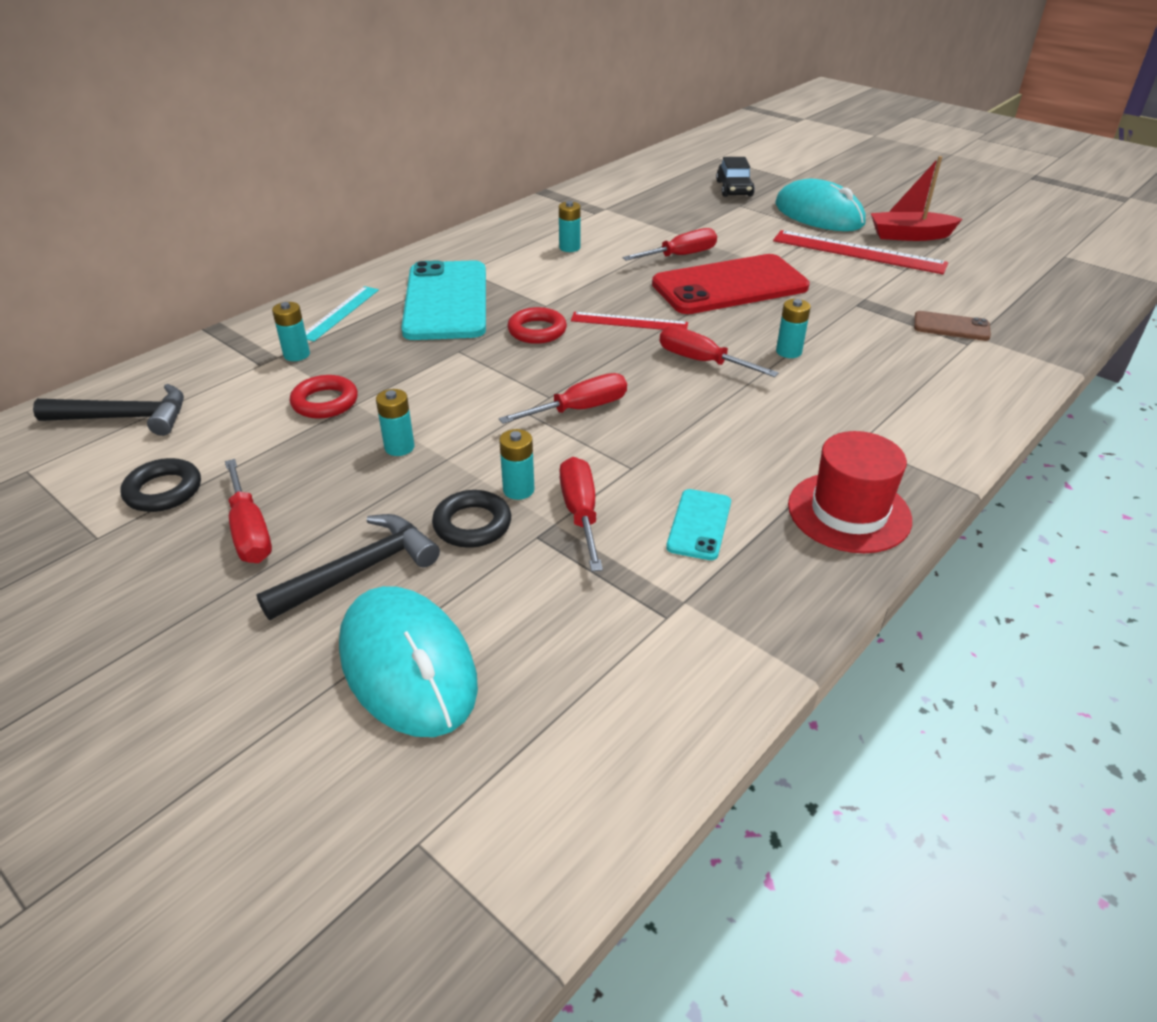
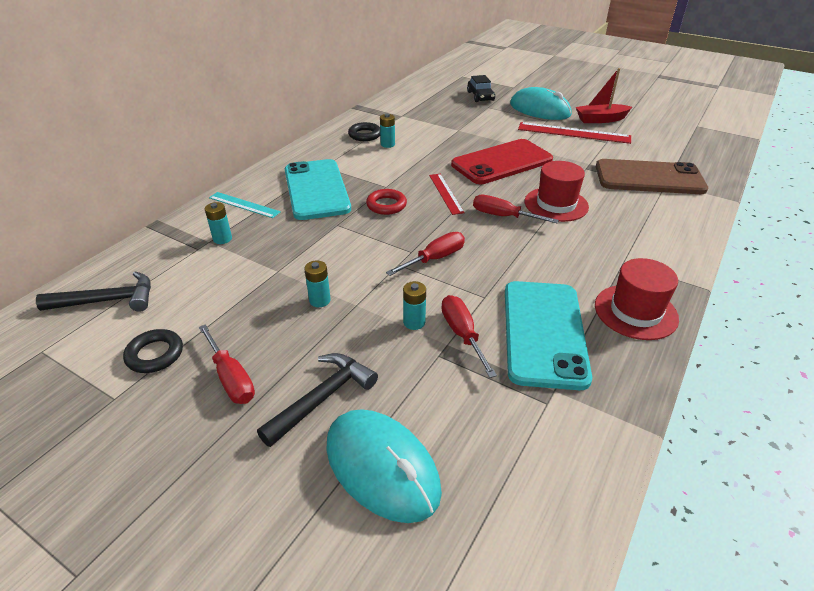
camera: 10 degrees left, 0 degrees up
red ring [290,375,358,419] -> none
turquoise ruler [305,286,379,341] -> turquoise ruler turned 75 degrees counterclockwise [209,192,281,218]
black ring [432,490,511,548] -> black ring moved to [348,122,380,141]
red ruler [571,312,688,330] -> red ruler turned 75 degrees clockwise [429,174,465,215]
red screwdriver [622,228,717,261] -> none
turquoise phone [666,489,731,560] -> turquoise phone [505,281,592,390], size x2.18
turquoise battery [776,299,811,358] -> red hat [525,161,589,222]
brown phone [914,311,991,341] -> brown phone [596,159,708,194], size x2.18

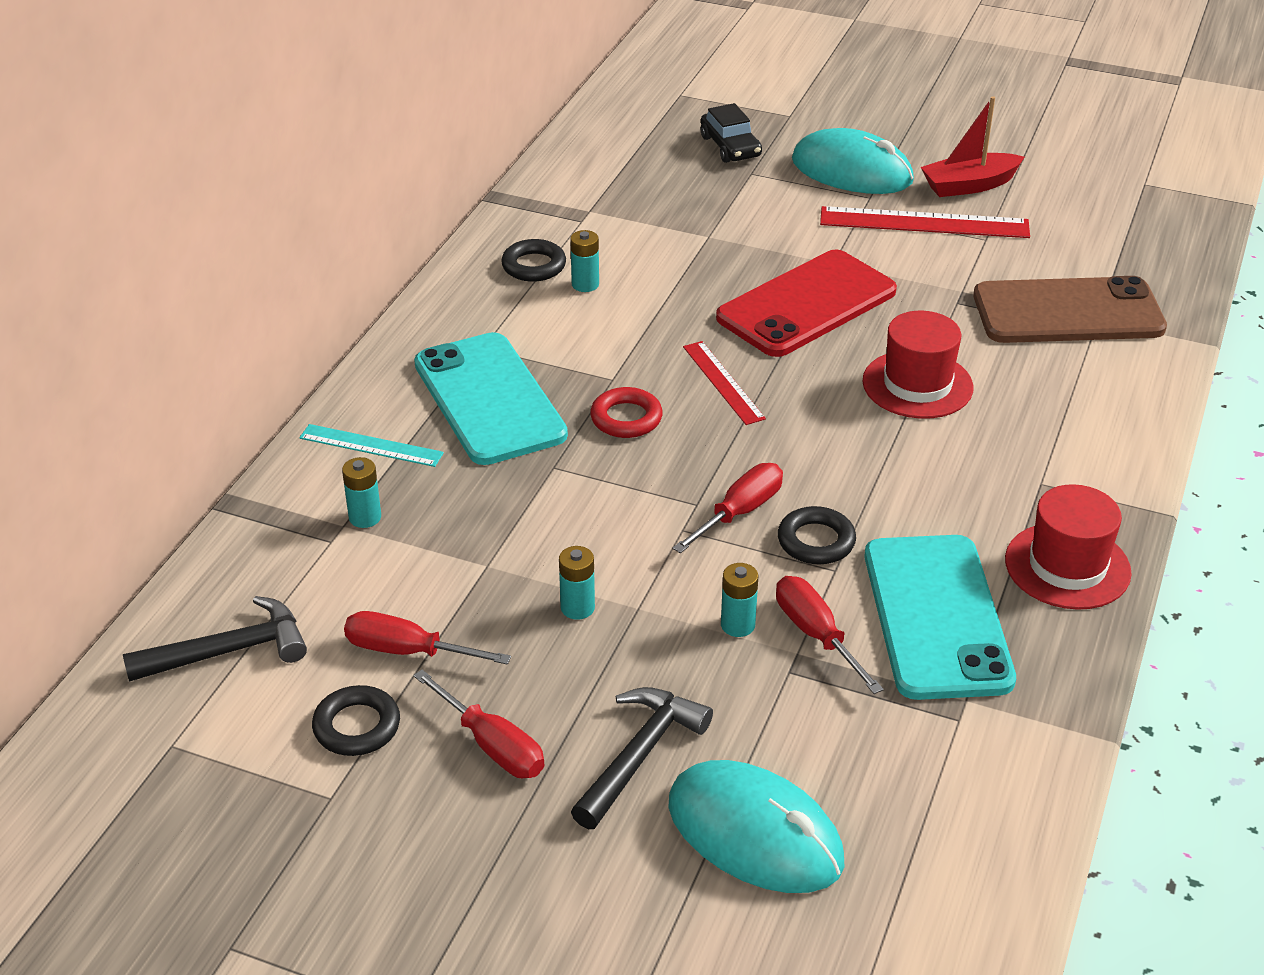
camera: 10 degrees left, 0 degrees up
red screwdriver [473,195,559,223] -> red screwdriver moved to [344,611,511,665]
none -> black ring [778,506,856,564]

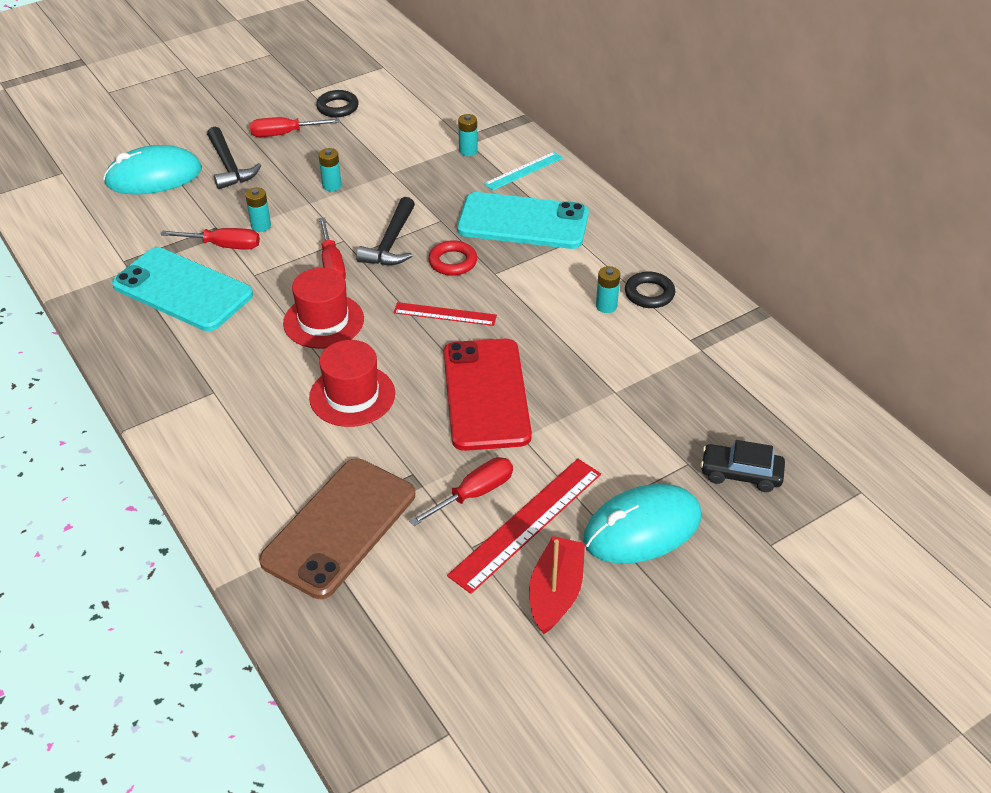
camera: 125 degrees right, 5 degrees up
black hammer [123,596,307,682] -> black hammer moved to [356,197,415,265]
red screwdriver [344,611,511,665] -> red screwdriver moved to [409,457,513,526]
black ring [778,506,856,564] -> none
red hat [1005,484,1132,610] -> red hat moved to [283,268,364,349]

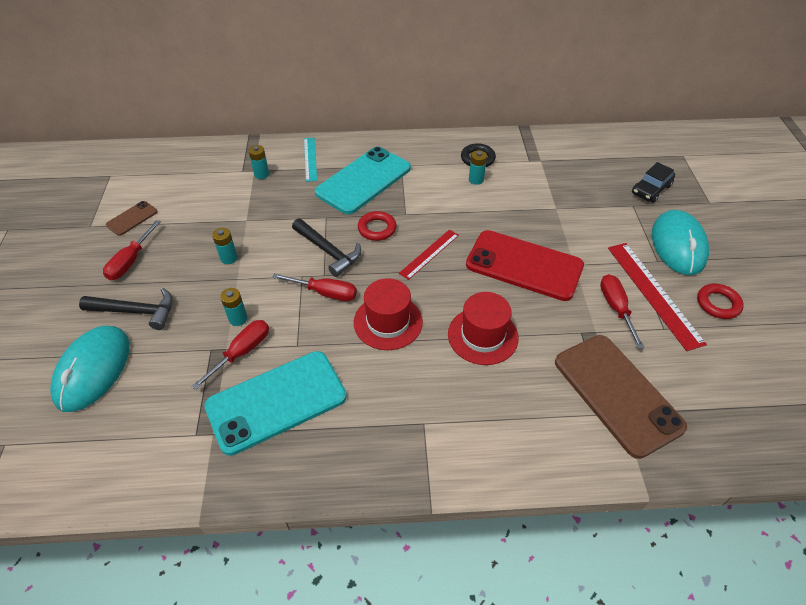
camera: 60 degrees left, 5 degrees up
black ring [316,90,359,118] -> brown phone [106,201,158,236]
red boat [529,536,585,634] -> red ring [697,284,744,319]

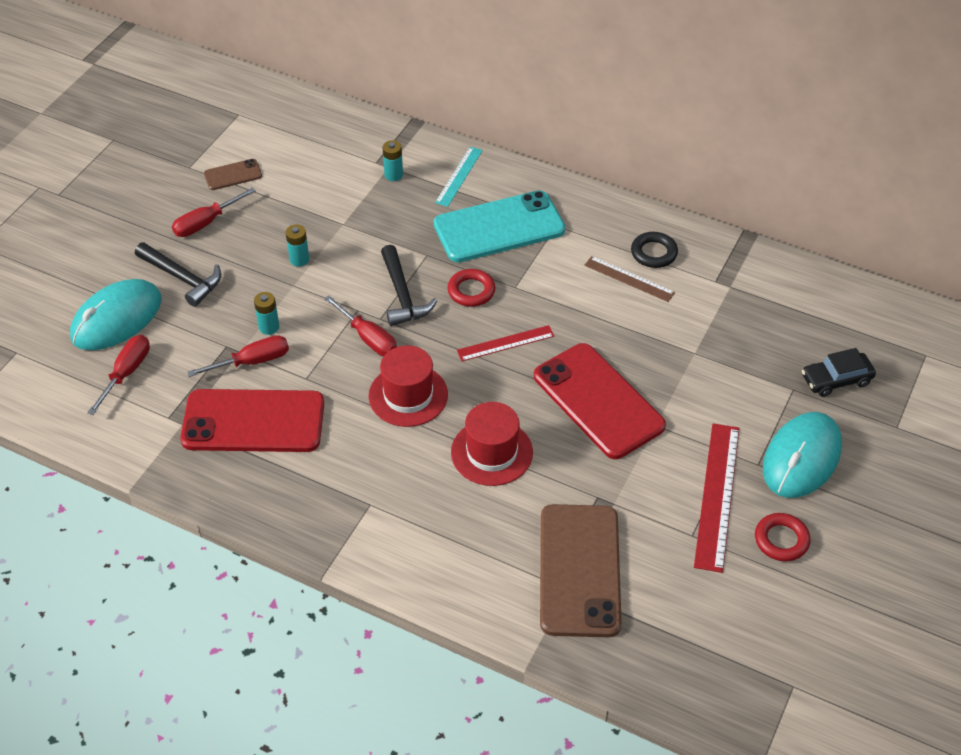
camera: 30 degrees right, 0 degrees up
turquoise phone [204,351,347,456] -> red phone [180,389,324,452]
turquoise battery [469,150,487,185] -> brown ruler [584,256,675,302]
red screwdriver [600,274,645,349] -> red screwdriver moved to [87,335,150,415]

